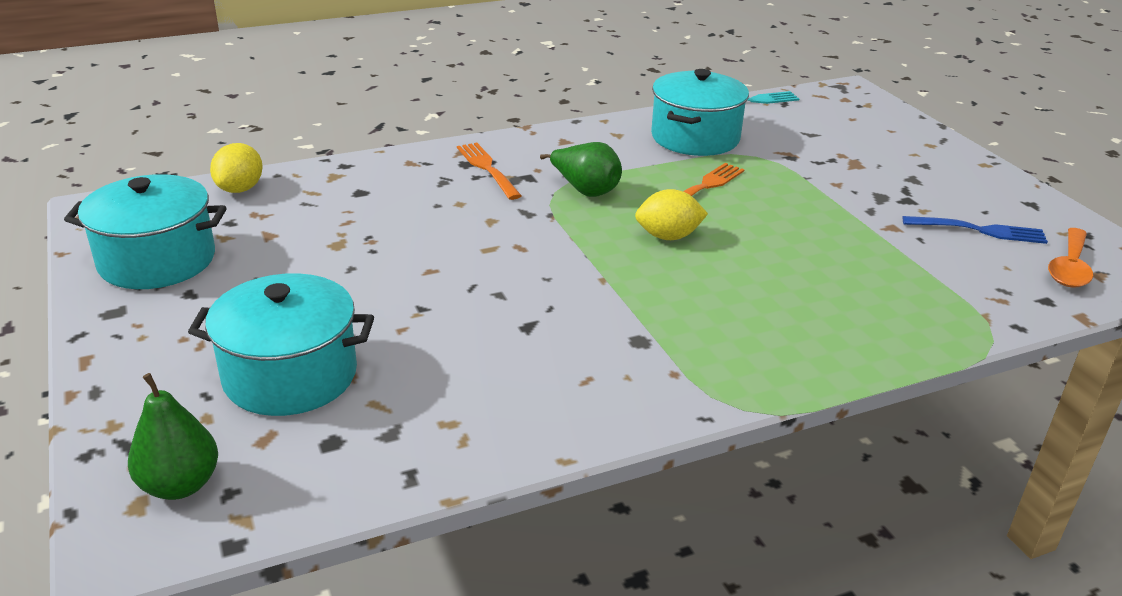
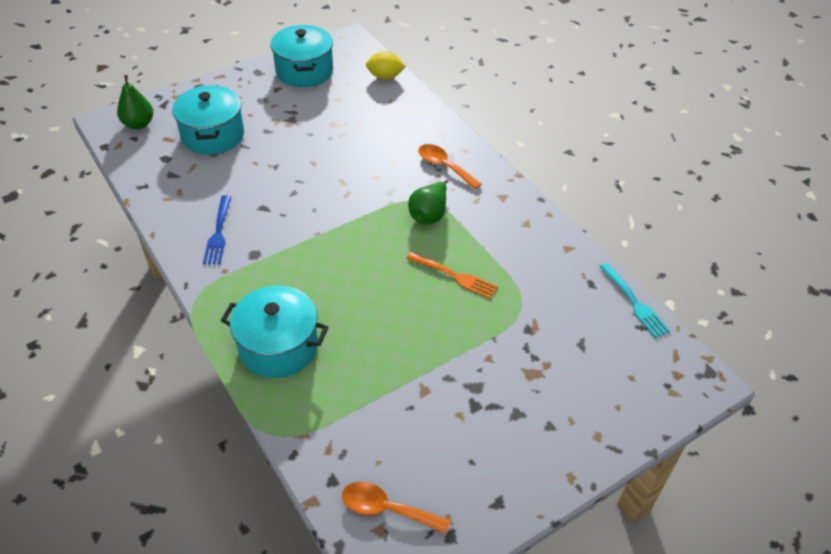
camera: 80 degrees right, 15 degrees up
orange fork [457,143,522,200] -> orange spoon [418,144,482,189]
yellow lemon [635,189,708,240] -> none
turquoise pot [651,69,749,156] -> turquoise pot moved to [221,286,329,378]
blue fork [903,216,1048,244] -> blue fork moved to [203,195,231,264]

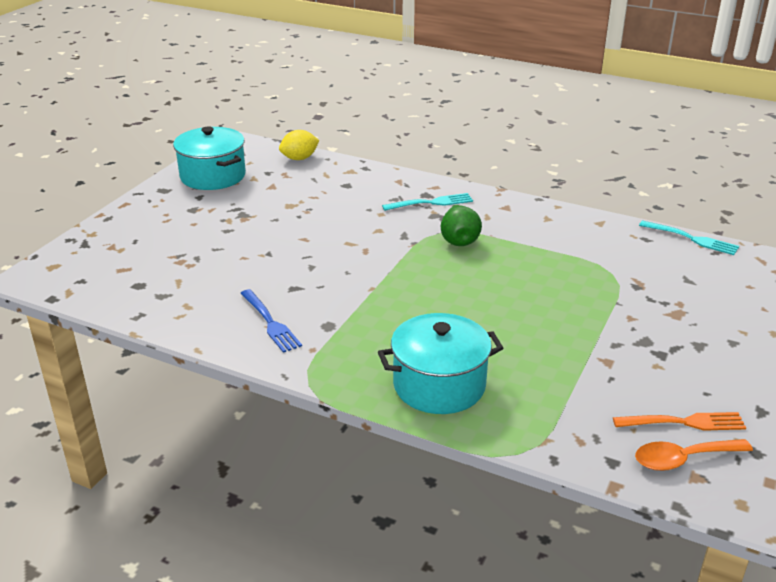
camera: 30 degrees left, 15 degrees down
green pear [117,75,153,129] -> none
turquoise pot [172,85,244,155] -> none
orange fork [406,252,498,299] -> orange fork moved to [613,412,746,431]
orange spoon [418,144,482,189] -> turquoise fork [382,193,473,211]

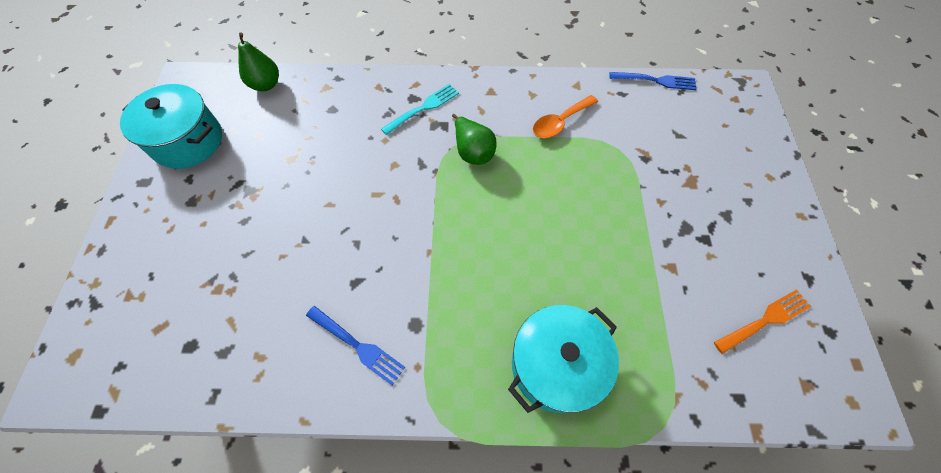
camera: 25 degrees left, 30 degrees up
yellow lemon [279,130,319,160] -> green pear [238,32,279,91]
orange spoon [635,439,753,471] -> orange spoon moved to [533,95,598,138]
turquoise fork [639,220,739,255] -> blue fork [609,72,697,90]

